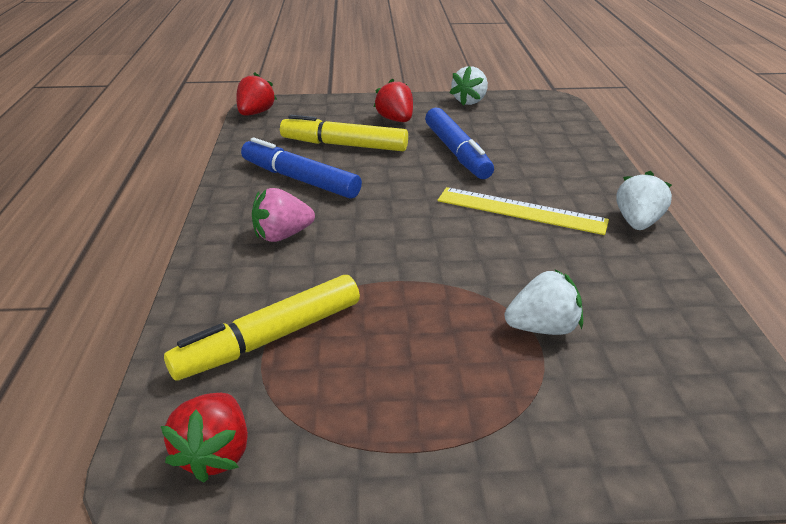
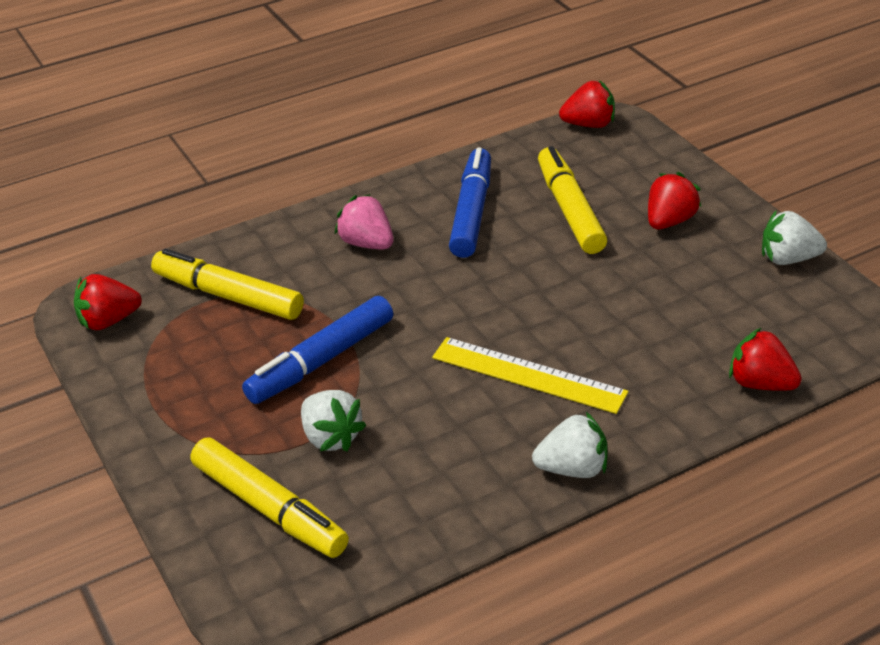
camera: 65 degrees right, 5 degrees up
blue marker [425,108,494,179] -> blue marker moved to [242,296,393,404]
yellow ruler [438,187,609,235] -> yellow ruler turned 60 degrees counterclockwise [432,337,629,414]
none -> yellow marker [191,437,349,558]
none -> red strawberry [729,328,802,391]

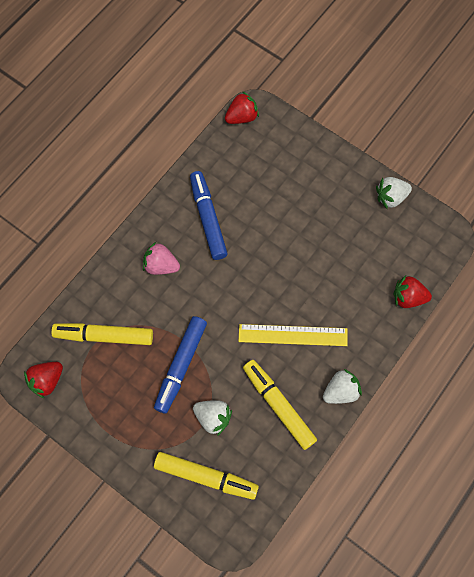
camera: 25 degrees left, 30 degrees up
yellow marker [538,146,607,254] -> yellow marker moved to [243,360,317,450]
red strawberry [648,172,701,229] -> none

